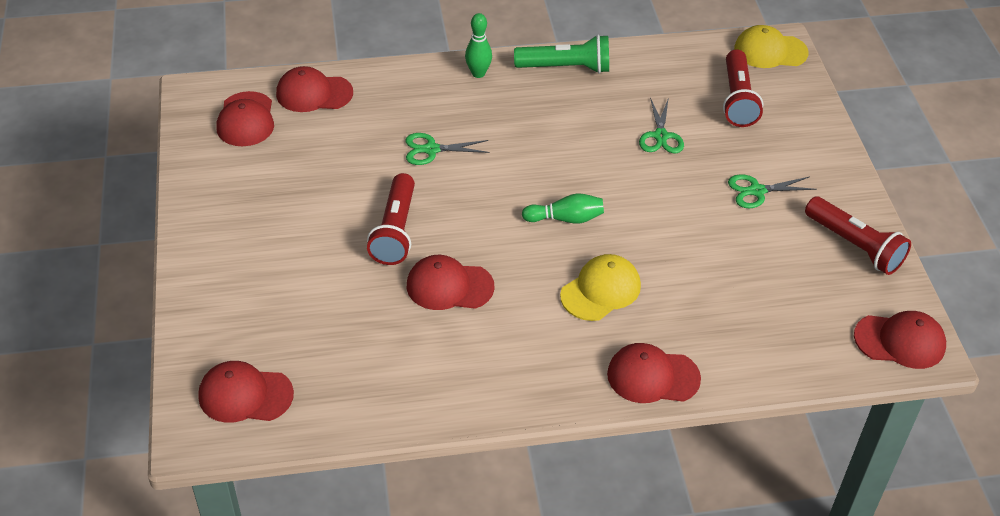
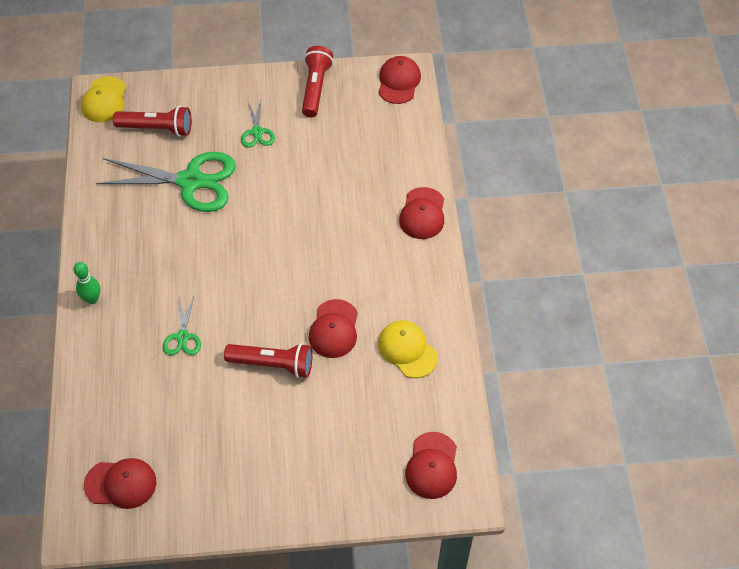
camera: 85 degrees left, 10 degrees up
red cap [276,66,353,112] -> none
green flashlight [514,35,609,74] -> none
green bowling pin [522,193,604,224] -> none
yellow cap [560,254,641,321] -> yellow cap moved to [378,320,438,378]
green scissors [639,97,684,153] -> green scissors [96,152,236,212], size x2.11
red flashlight [805,197,911,275] -> red flashlight turned 45 degrees counterclockwise [302,46,333,118]

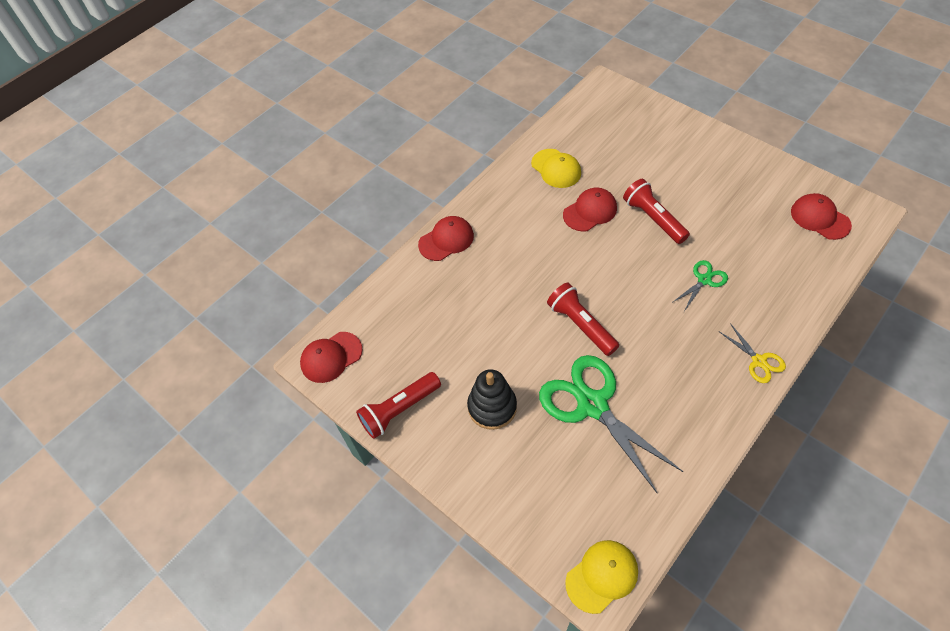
camera: 130 degrees left, 0 degrees up
green bowling pin [73,262,101,304] -> yellow scissors [720,323,786,383]
red flashlight [113,106,191,137] -> red flashlight moved to [547,283,619,356]
green scissors [241,101,275,148] -> black stacking toy [467,369,517,430]
yellow cap [378,320,438,378] -> yellow cap turned 45 degrees counterclockwise [531,149,581,188]
red cap [405,432,457,499] -> none

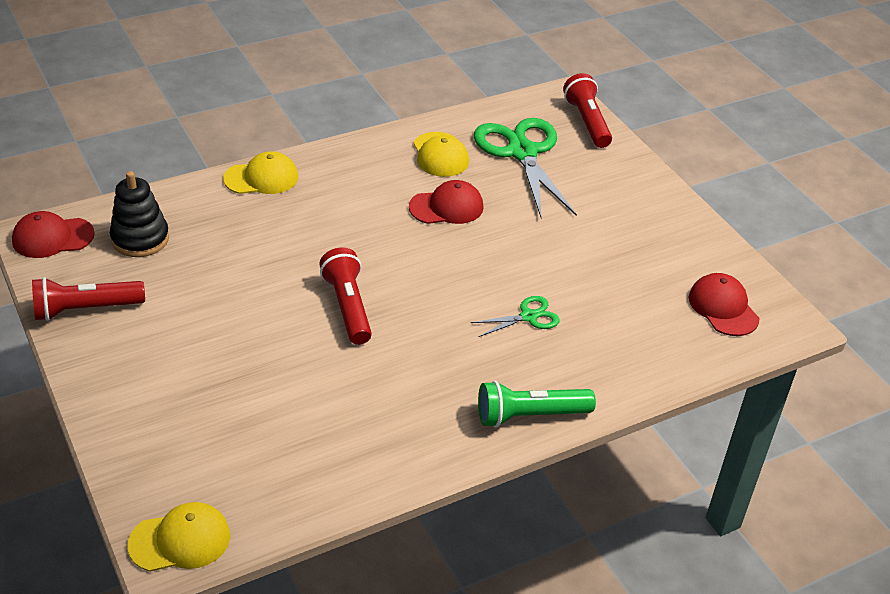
camera: 15 degrees right, 15 degrees down
red cap [418,216,474,261] -> yellow cap [223,151,298,194]
black stacking toy [467,369,517,430] -> black stacking toy moved to [110,171,169,257]
green scissors [539,355,683,494] -> green scissors moved to [474,118,577,217]
red flashlight [623,179,690,244] -> red flashlight moved to [563,73,612,148]
yellow scissors [720,323,786,383] -> green flashlight [478,381,596,428]

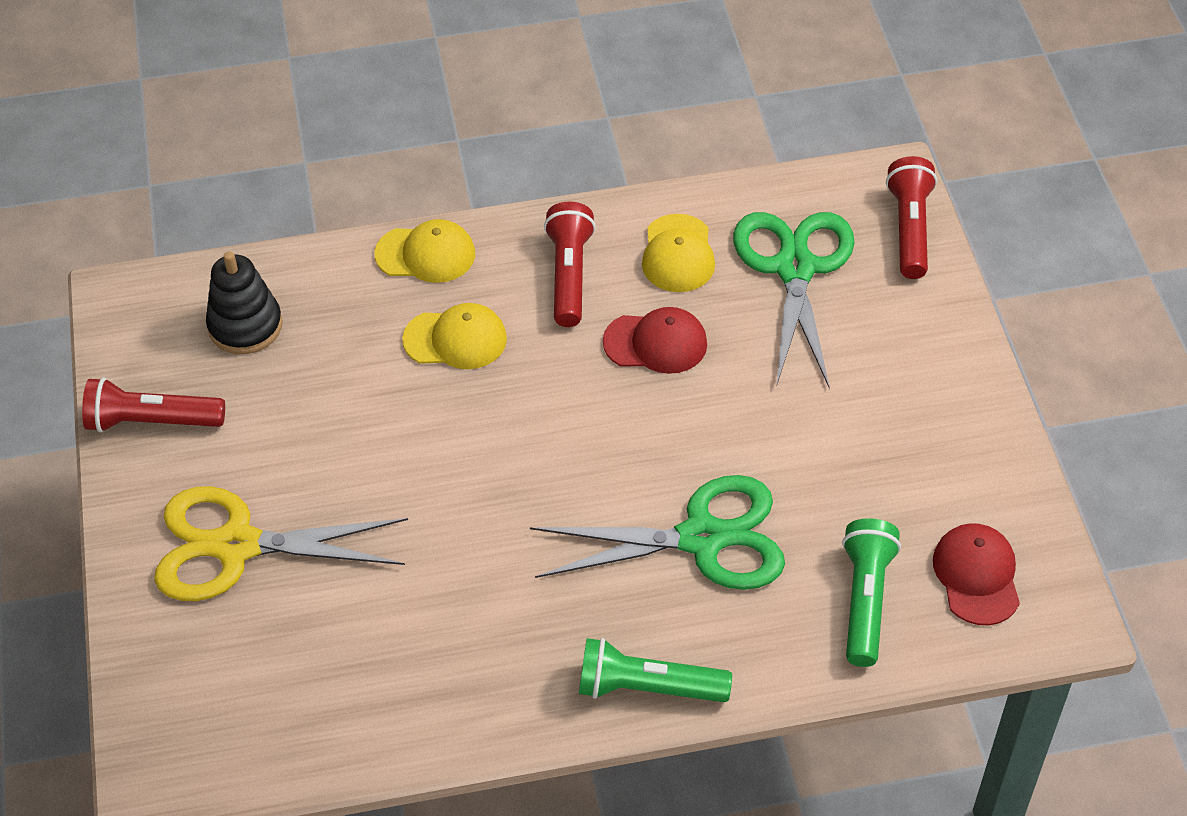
camera: 20 degrees right, 10 degrees up
red cap [12,211,95,258] -> none
yellow cap [127,502,230,572] -> yellow cap moved to [402,303,507,369]
red flashlight [319,247,372,345] -> red flashlight moved to [544,201,596,327]
green scissors [471,296,560,337] -> green scissors [530,475,785,590], size x2.11
none -> yellow scissors [154,486,408,601]
none -> green flashlight [842,518,901,667]

